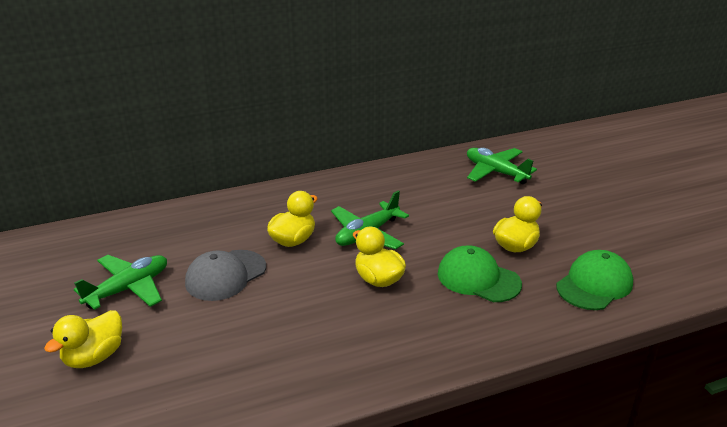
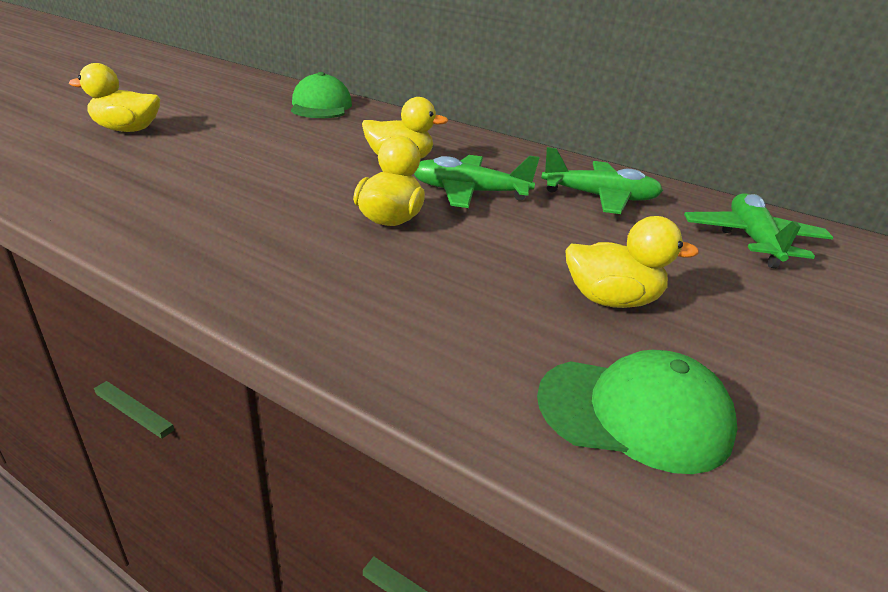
camera: 50 degrees right, 0 degrees up
green plane [74,255,167,310] -> green plane moved to [541,147,663,214]
grey cap [185,250,266,301] -> none
green cap [438,245,522,302] -> green cap moved to [291,72,352,118]

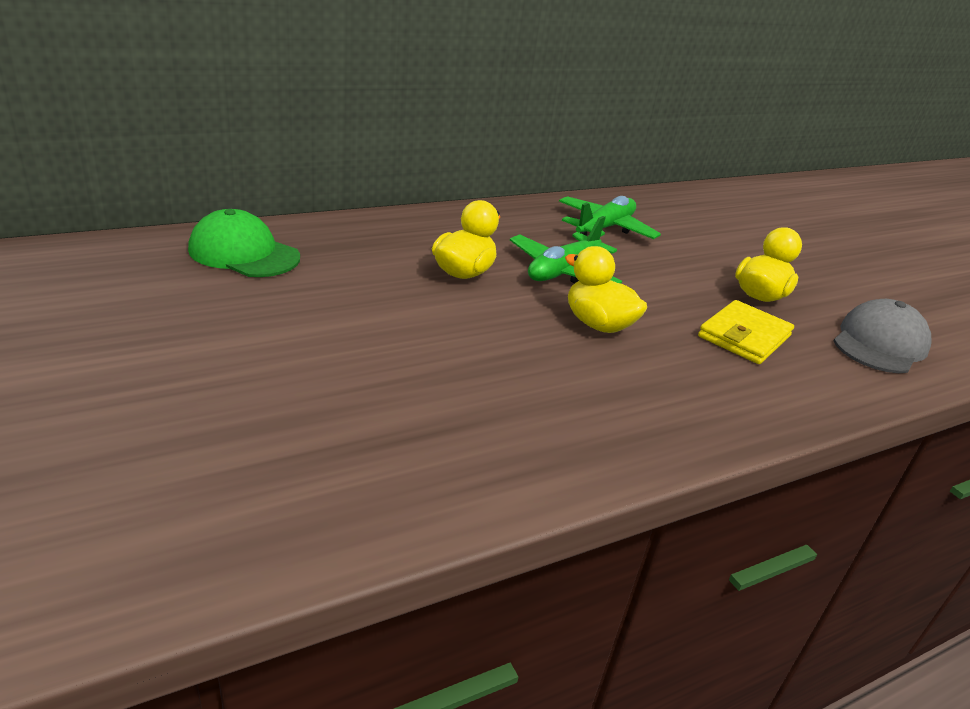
camera: 60 degrees left, 0 degrees up
yellow duck [69,63,160,132] -> none
green cap [537,350,738,474] -> grey cap [833,299,931,373]
green plane [684,193,833,268] -> none
none -> yellow wallet [698,300,794,364]

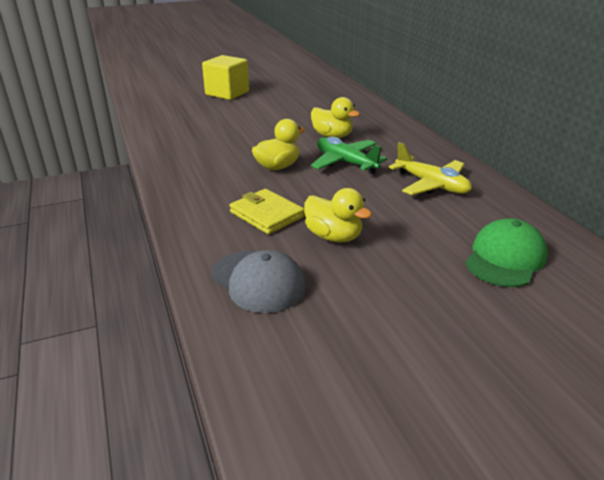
camera: 100 degrees right, 0 degrees up
green cap [188,209,300,277] -> green cap moved to [465,218,548,287]
green plane [559,196,661,239] -> yellow plane [389,142,472,195]
none -> yellow cube [202,55,249,100]

